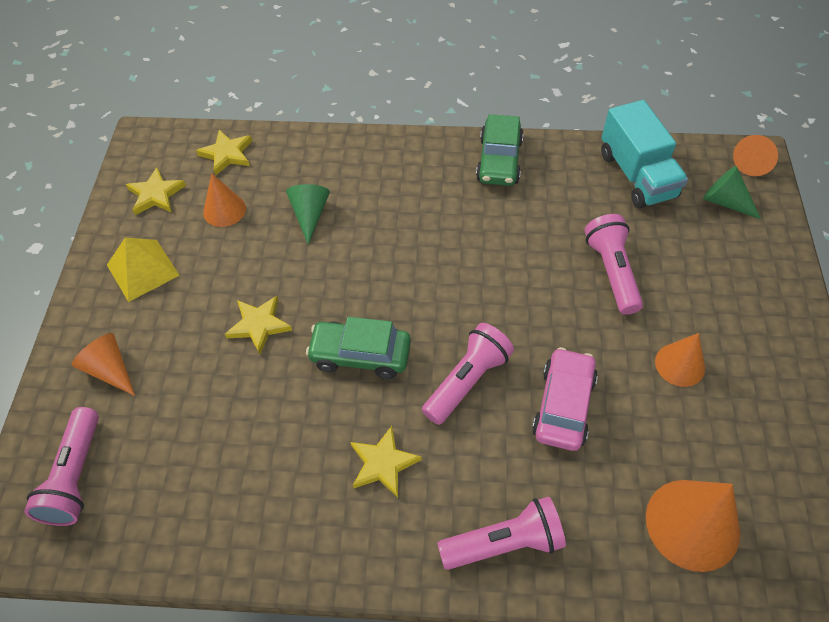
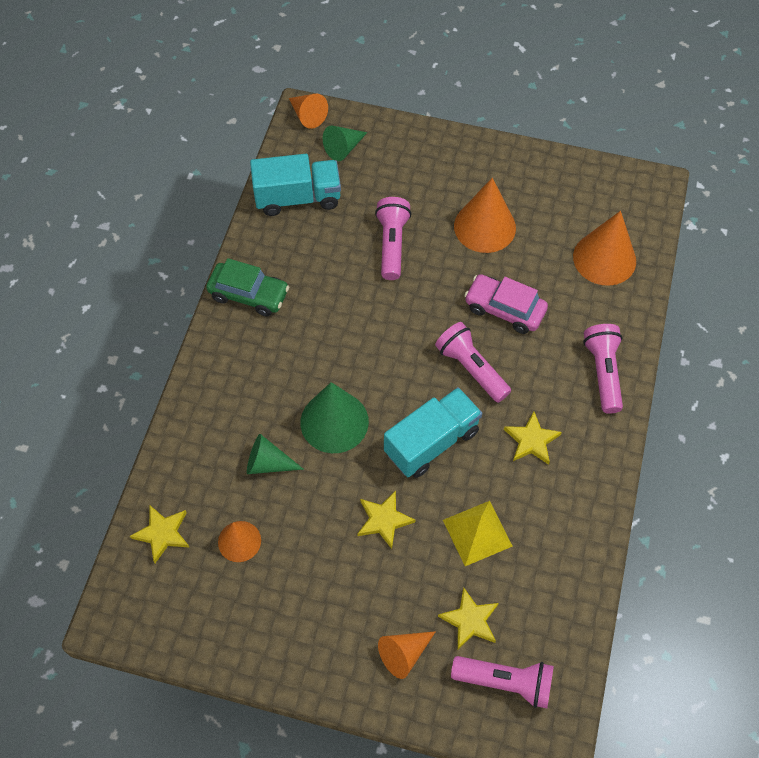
camera: 80 degrees left, 5 degrees up
yellow pyramid [107,237,180,302] -> yellow pyramid moved to [443,501,513,566]
yellow star [126,167,186,215] -> yellow star moved to [438,587,499,650]
green car [306,317,411,379] -> turquoise truck [384,387,482,478]
pink flashlight [585,214,643,315] -> pink flashlight turned 90 degrees clockwise [375,197,411,280]
orange cone [655,333,705,387] -> orange cone [454,178,516,253], size x1.67
none -> green cone [300,382,369,453]

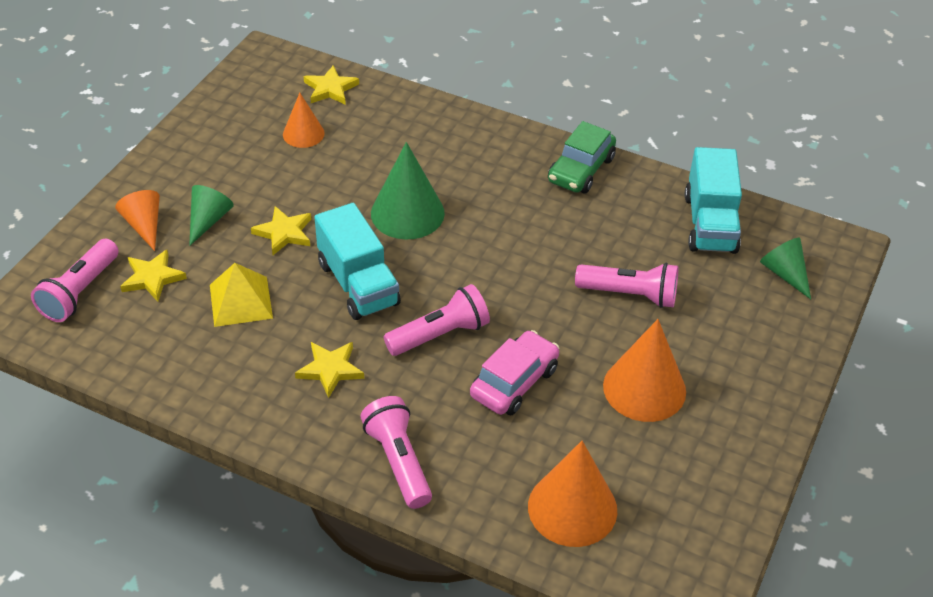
camera: 100 degrees right, 15 degrees down
green cone [247,434,304,474] -> green cone moved to [189,185,234,246]
orange cone [289,94,328,129] -> none
pink flashlight [583,324,623,414] -> pink flashlight turned 120 degrees counterclockwise [360,396,432,509]

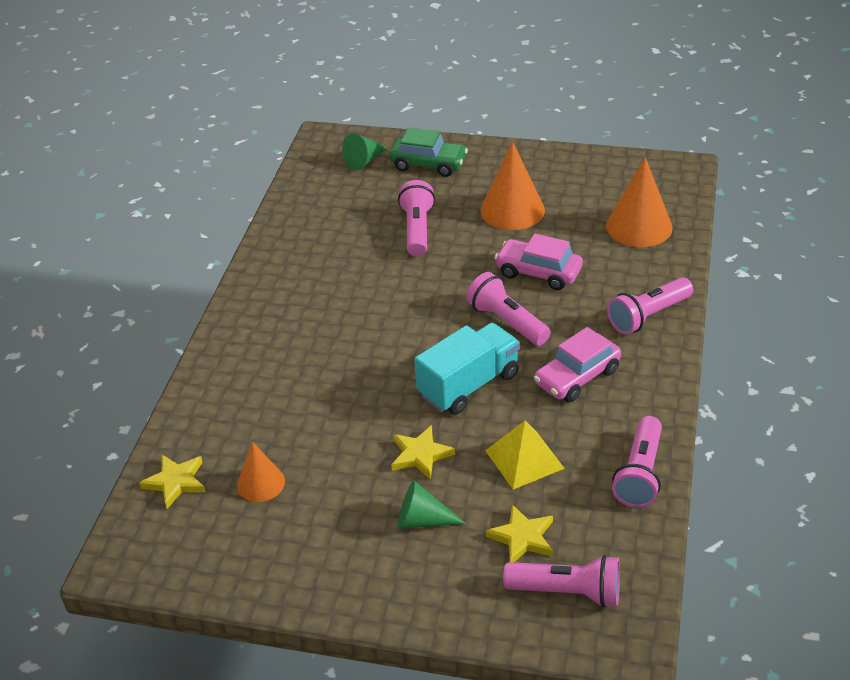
camera: 100 degrees left, 5 degrees down
orange cone [115,190,160,251] -> none
yellow star [295,342,364,398] -> pink car [534,327,621,402]
green cone [371,142,445,239] -> none
green car [548,121,616,194] -> green car moved to [389,127,468,177]
turquoise truck [685,147,742,254] -> none
none -> pink flashlight [612,416,662,508]

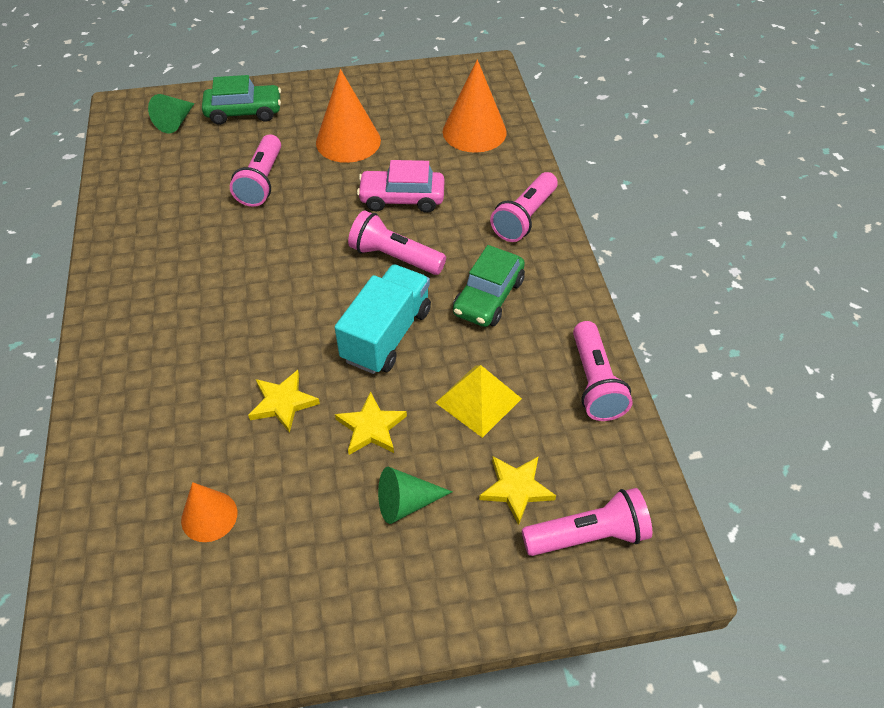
camera: 25 degrees left, 10 degrees up
yellow star [139,455,205,509] -> yellow star moved to [248,370,320,433]
pink flashlight [398,180,435,256] -> pink flashlight turned 150 degrees counterclockwise [230,135,281,207]
pink car [534,327,621,402] -> green car [453,245,525,327]

